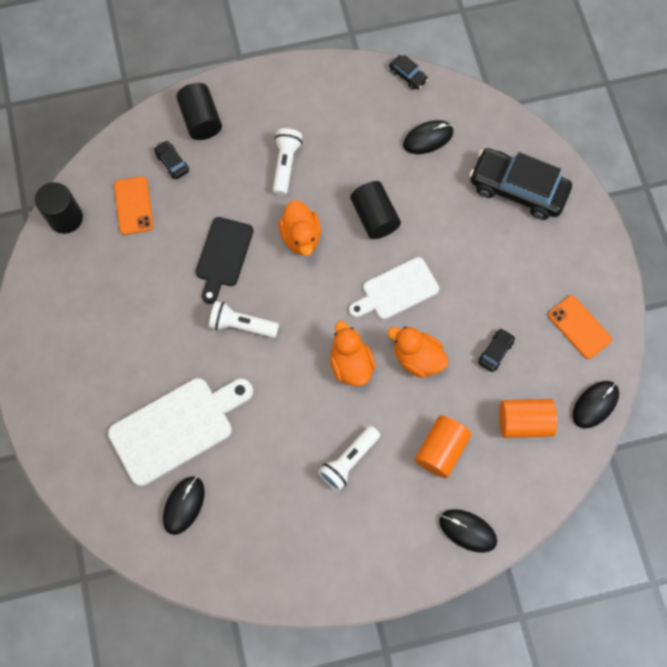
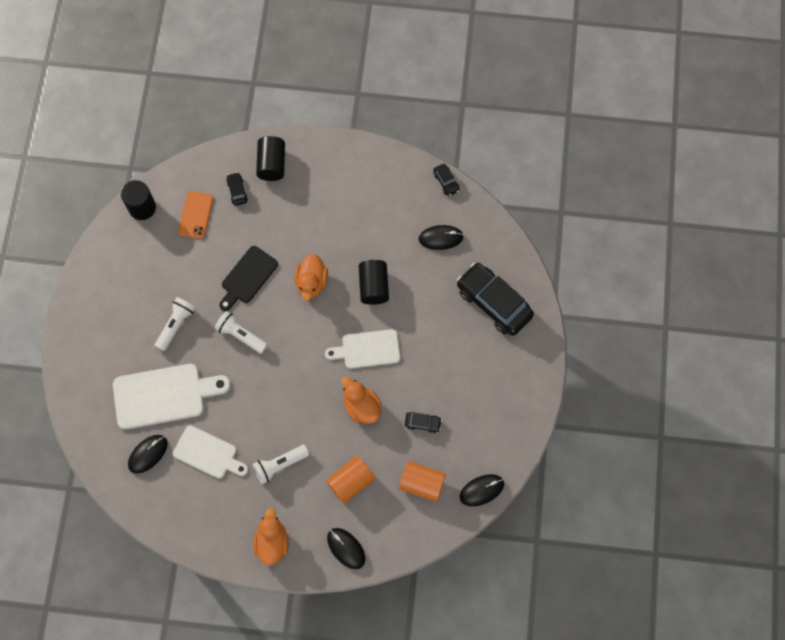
camera: 20 degrees right, 0 degrees up
white flashlight [273,128,302,196] -> white flashlight moved to [155,297,196,351]
orange duck [330,321,376,386] -> orange duck moved to [253,508,289,566]
black car [478,328,515,372] -> black car turned 45 degrees clockwise [405,412,442,433]
orange phone [548,295,612,359] -> none
none -> white cutting board [173,425,248,478]

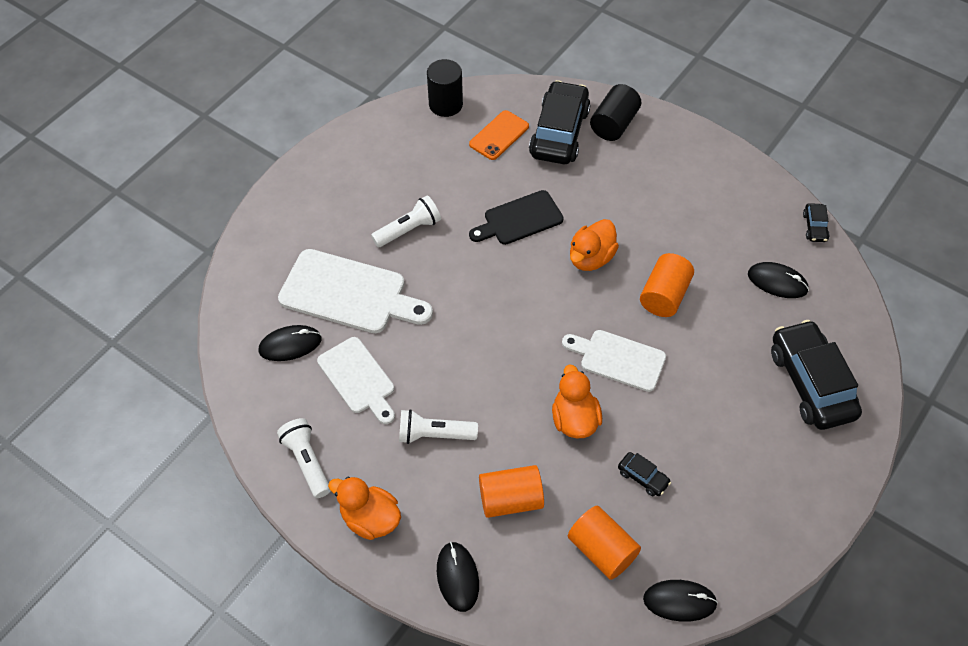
camera: 30 degrees right, 15 degrees down
white flashlight [214,311,268,354] -> white flashlight moved to [277,418,330,498]
black car [226,172,248,206] -> black car [529,80,591,164], size x2.30
orange duck [253,508,289,566] -> orange duck turned 90 degrees counterclockwise [328,476,401,540]
black cylinder [359,260,389,305] -> orange cylinder [640,253,694,317]

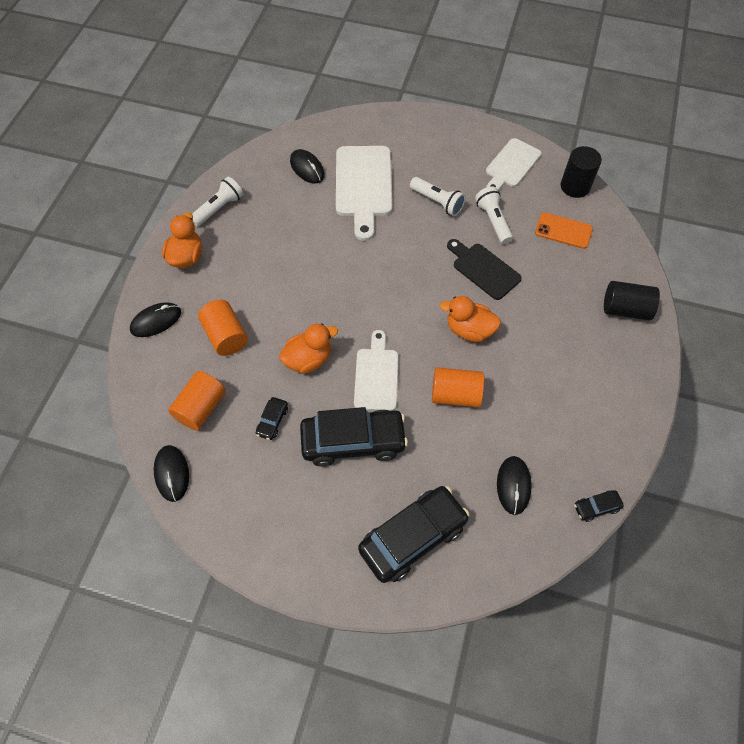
camera: 70 degrees right, 5 degrees up
white cutting board [317,337,395,424] -> white cutting board moved to [486,138,542,191]
white flashlight [399,409,478,444] -> white flashlight moved to [475,187,513,244]
black car [529,80,591,164] -> black car moved to [300,407,408,467]

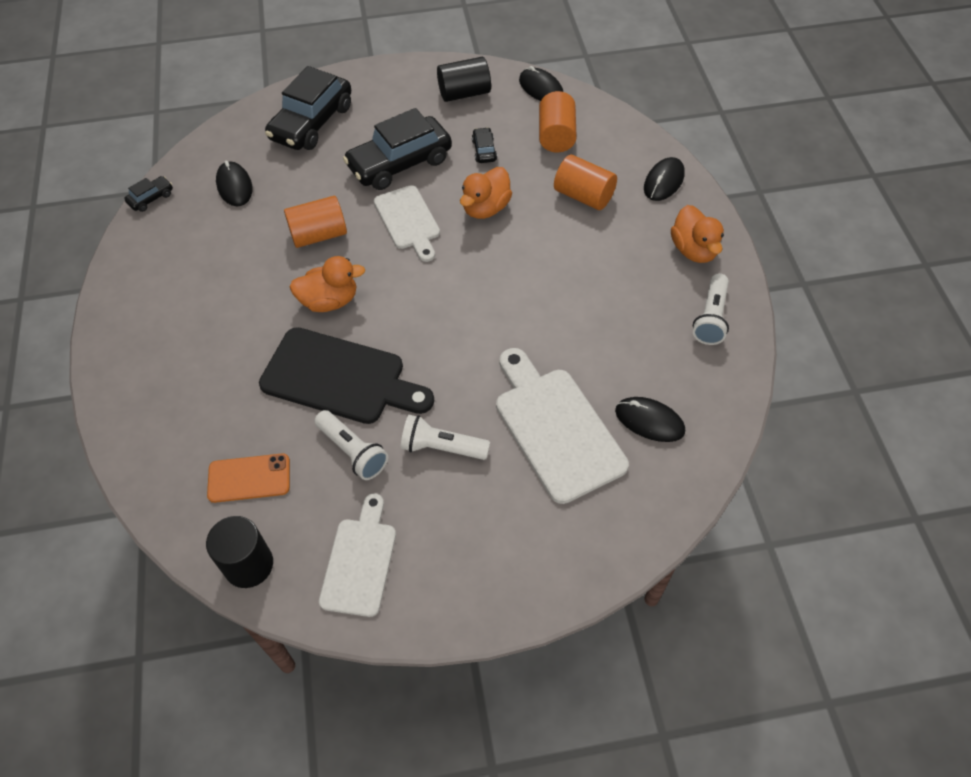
camera: 155 degrees right, 5 degrees down
black cutting board [447,239,522,300] -> black cutting board [259,327,434,424], size x1.54
black cylinder [604,281,660,321] -> black cylinder moved to [437,57,491,102]

